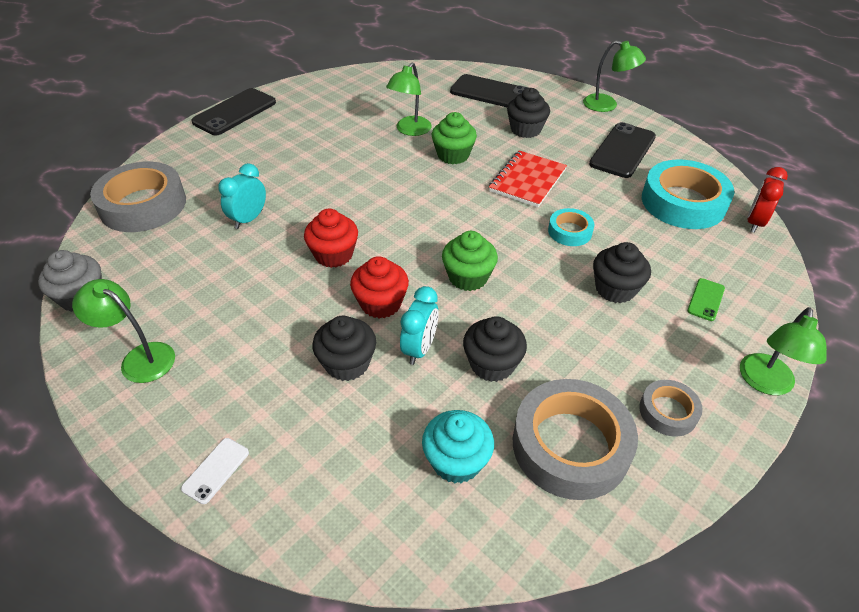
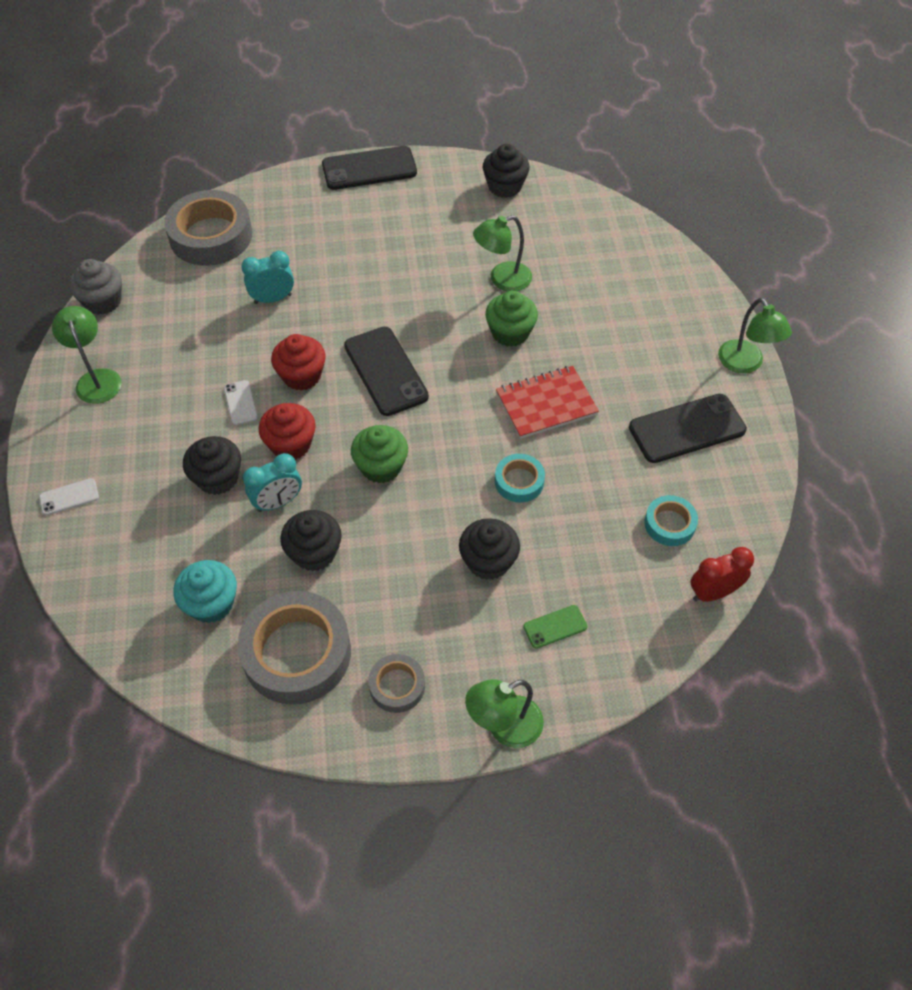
camera: 40 degrees right, 10 degrees up
black phone [450,74,529,107] -> black phone moved to [344,327,429,416]
black cupcake [507,88,550,138] -> black cupcake moved to [483,144,530,198]
turquoise tape [642,159,734,229] -> turquoise tape [644,495,698,546], size x0.51
none -> white phone [224,380,258,425]

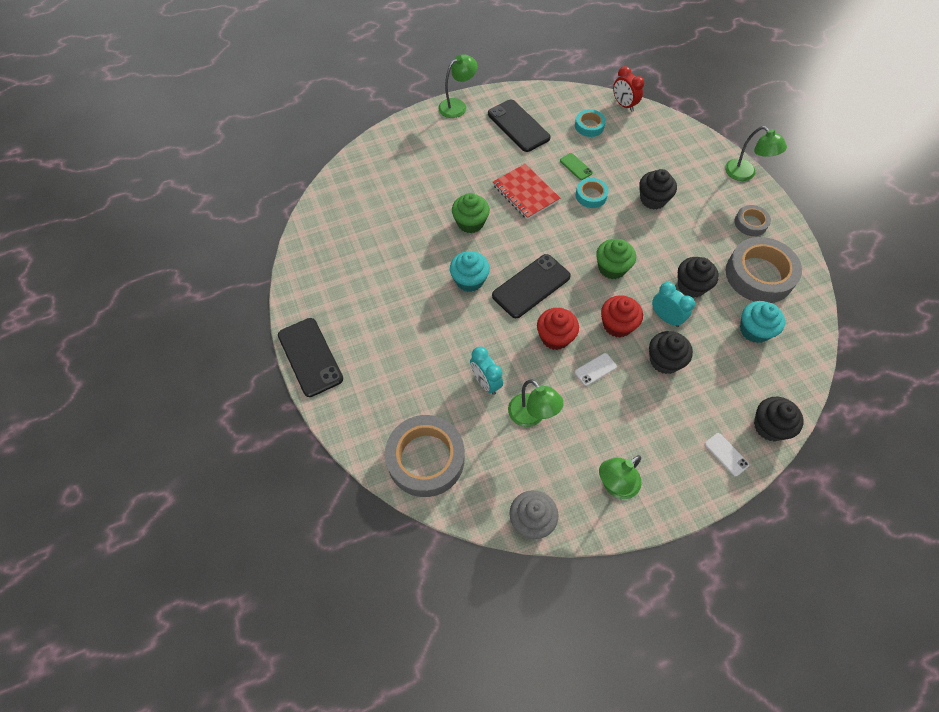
camera: 105 degrees left, 5 degrees up
green lamp [473,215,532,291] -> green lamp moved to [508,379,564,427]
black cupcake [483,144,530,198] -> black cupcake moved to [754,397,804,441]
green phone [523,605,587,649] -> green phone moved to [560,153,593,180]
none -> turquoise cupcake [450,251,490,292]

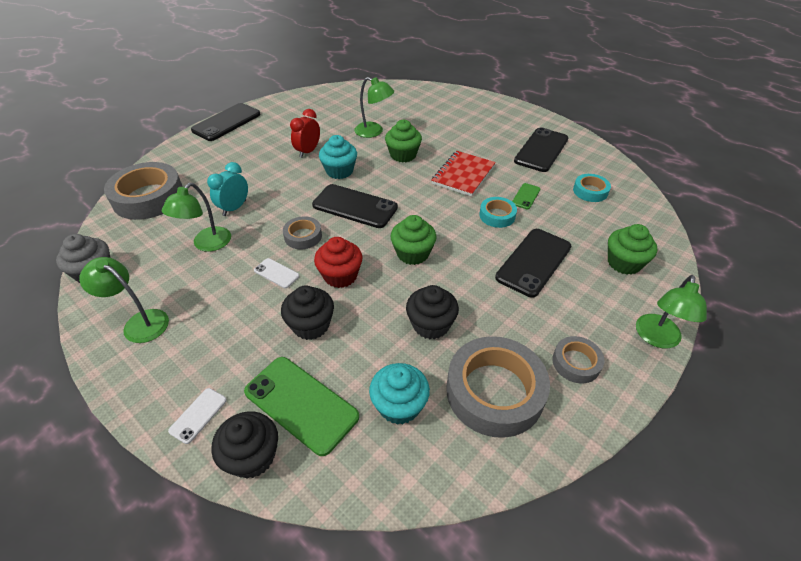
camera: 65 degrees right, 15 degrees down
green lamp [438,54,477,118] -> green lamp moved to [354,77,394,138]
red cupcake [537,308,579,350] -> grey tape [283,216,322,249]
red clock [613,66,644,112] -> red clock moved to [290,109,320,158]
black cupcake [639,169,677,209] -> black phone [495,229,571,298]
turquoise clock [652,282,695,327] -> none
none -> green phone [244,357,359,456]
none -> green cupcake [608,224,657,274]

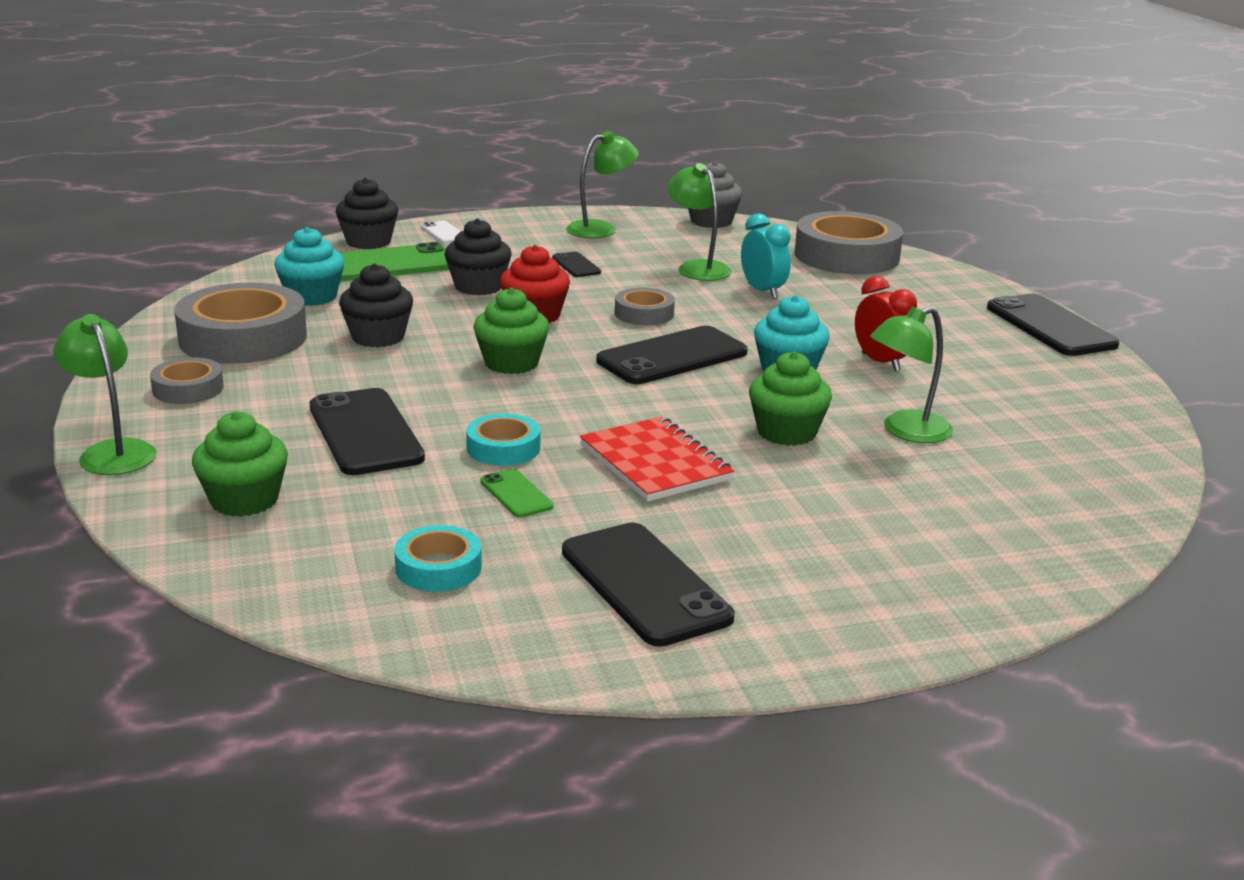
camera: 120 degrees right, 20 degrees down
white phone [254,258,299,288] -> none
none -> black phone [552,252,601,277]

